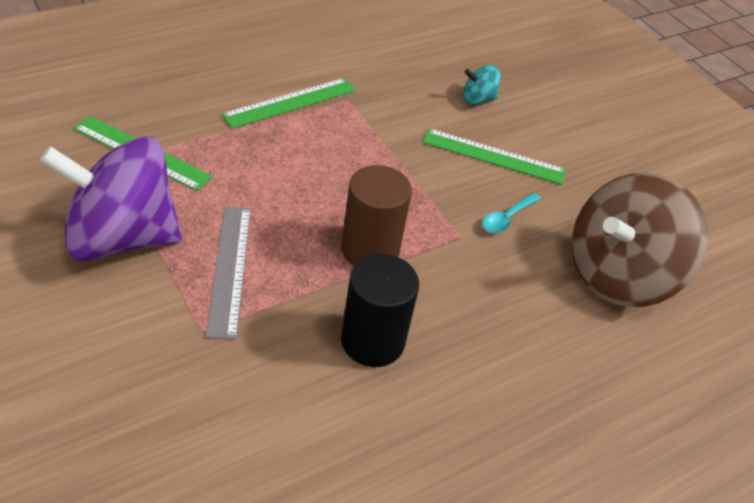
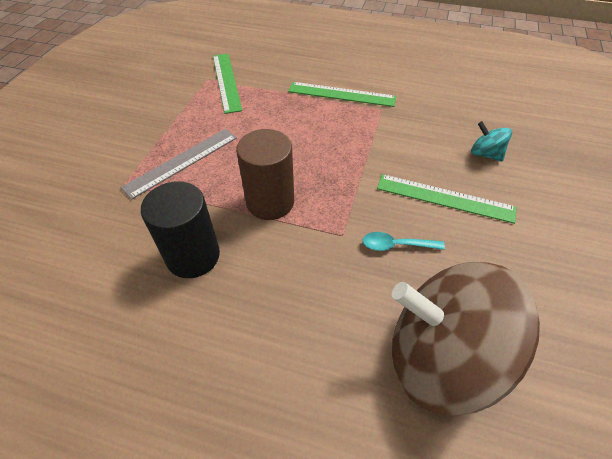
camera: 55 degrees right, 5 degrees up
purple spinning top [40,136,182,261] -> none
green ruler [423,128,566,185] -> green ruler turned 45 degrees counterclockwise [377,174,517,224]

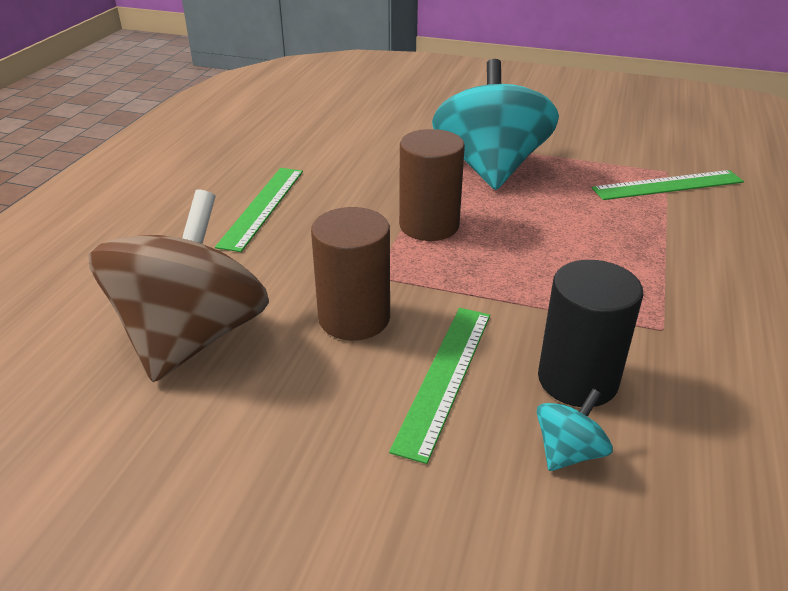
camera: 90 degrees right, 15 degrees down
grey ruler [121,129,237,200] -> turquoise spinning top [432,59,559,190]
black cylinder [141,181,220,278] -> black cylinder moved to [538,260,643,407]
green ruler [288,82,396,107] -> green ruler moved to [215,168,303,252]
turquoise spoon [362,232,445,251] -> brown cylinder [311,207,390,341]

